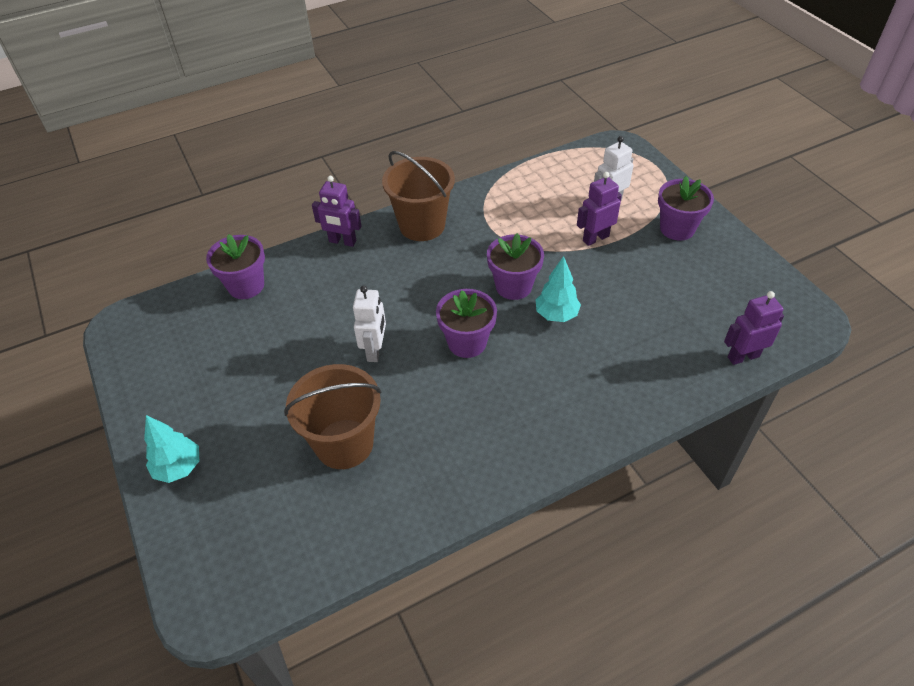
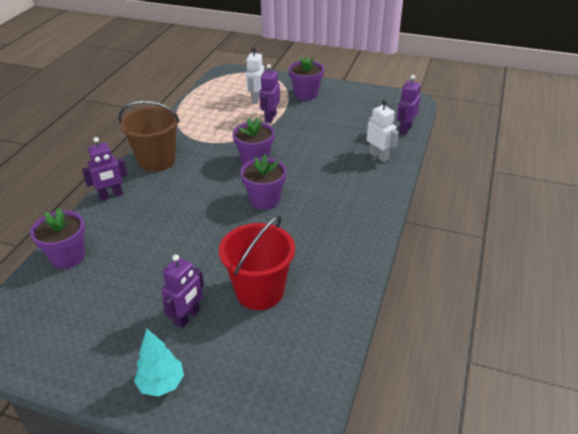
camera: 45 degrees left, 10 degrees down
brown bucket [284,364,382,469] -> red bucket [219,216,295,310]
white robot [353,286,386,362] -> white robot moved to [367,100,399,162]
turquoise tree [536,256,581,322] -> none
none -> purple robot [161,254,204,328]

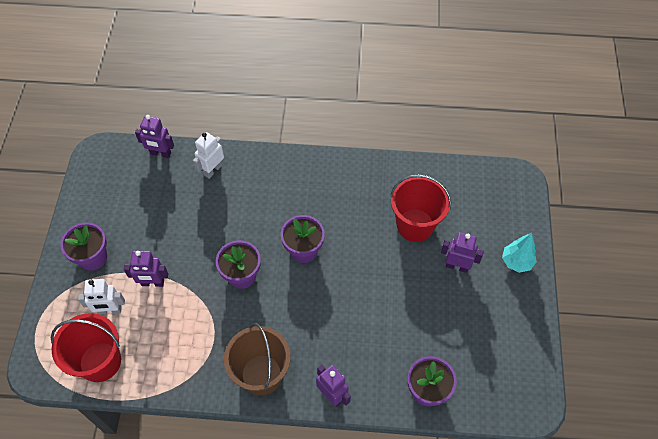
camera: 105 degrees left, 20 degrees up
none -> red bucket [51,313,121,382]

